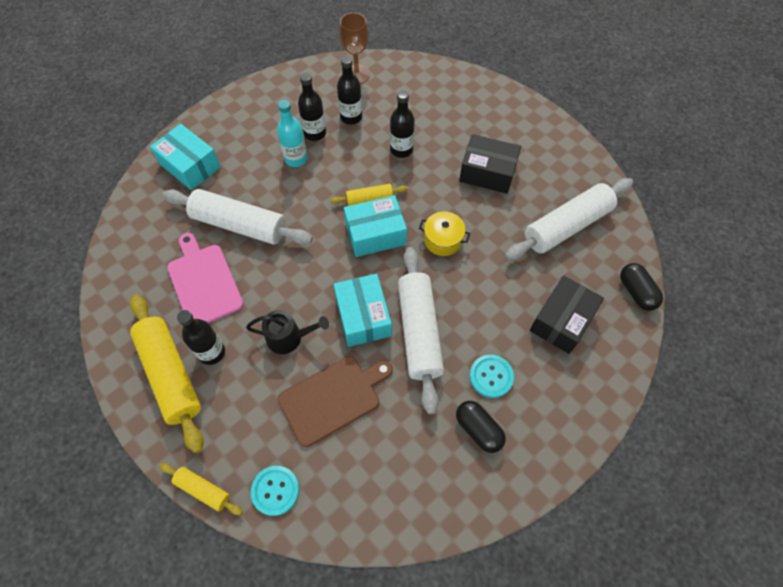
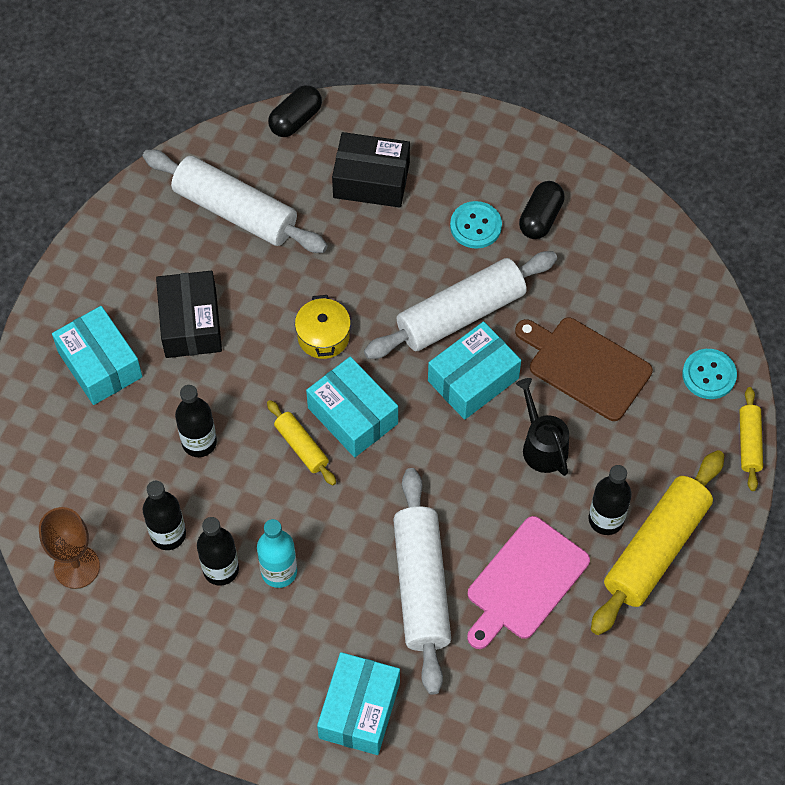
camera: 115 degrees left, 0 degrees up
none -> turquoise box [52,306,143,405]

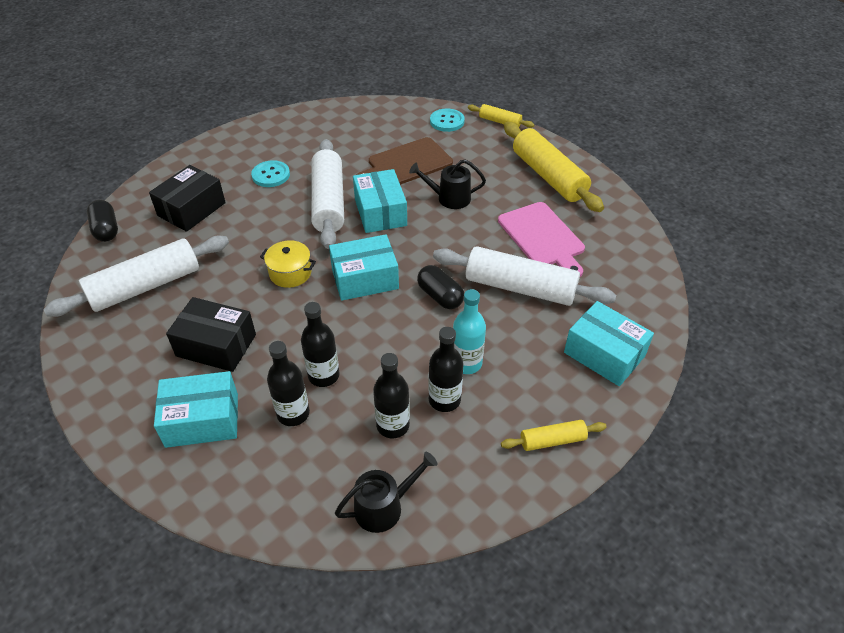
camera: 65 degrees left, 15 degrees down
brown goblet [39,507,100,589] -> black watering can [335,451,438,533]
yellow rolling pin [267,400,336,485] -> yellow rolling pin moved to [501,420,607,451]
black capsule [519,181,565,239] -> black capsule moved to [417,265,464,309]
black bottle [589,465,632,535] -> black bottle moved to [267,341,310,426]

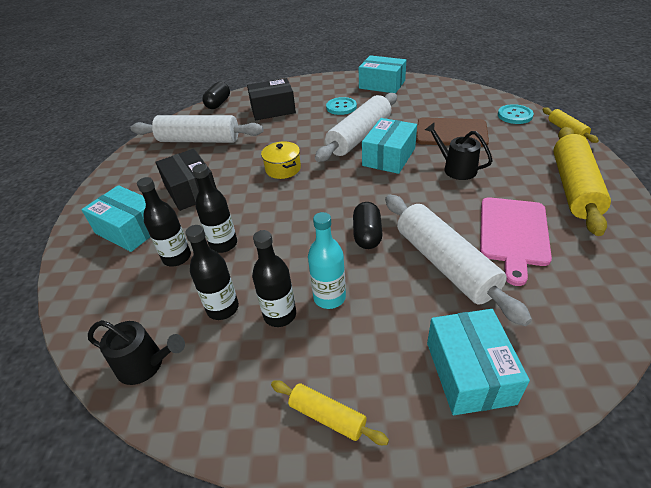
camera: 45 degrees right, 5 degrees down
turquoise box [329,234,399,301] -> turquoise box moved to [359,55,406,93]

